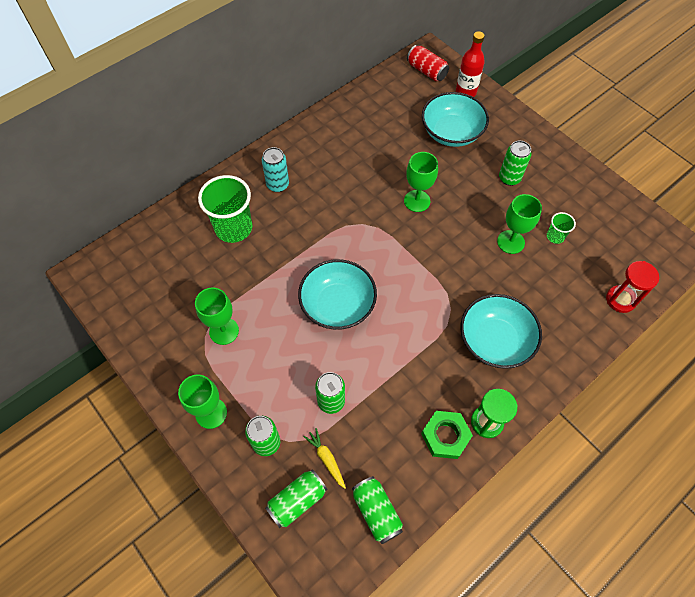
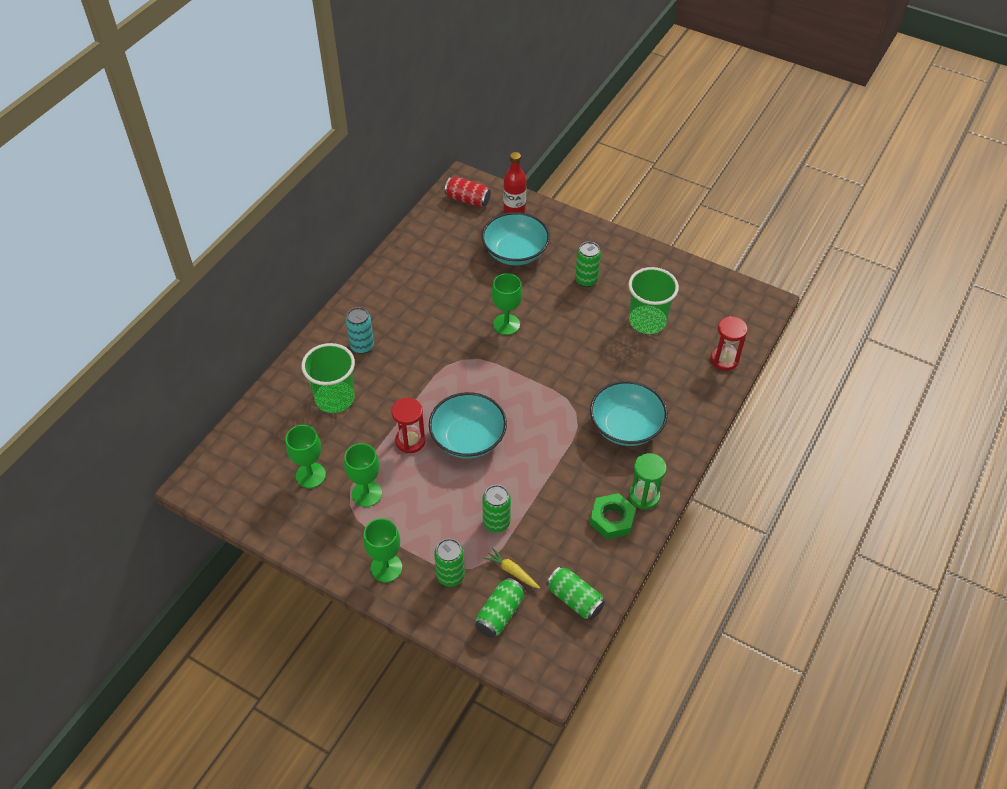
camera: 20 degrees left, 10 degrees down
green goblet [497,194,542,254] -> green goblet moved to [286,425,326,488]
green cup [547,212,576,244] -> green cup [628,267,679,334], size x2.09
none -> red hourglass [391,398,425,453]

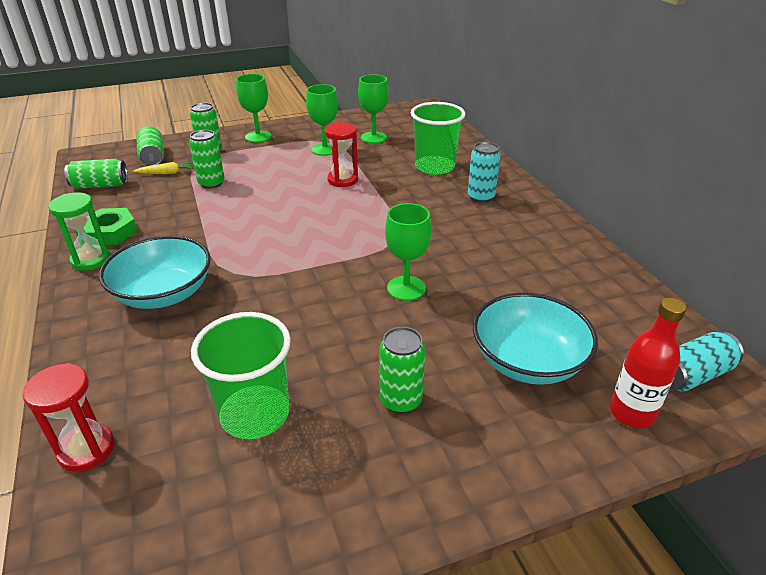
camera: 130 degrees right, 15 degrees down
turquoise bowl [429,392,507,459] -> none
red can [445,177,491,208] -> turquoise can [670,332,744,391]

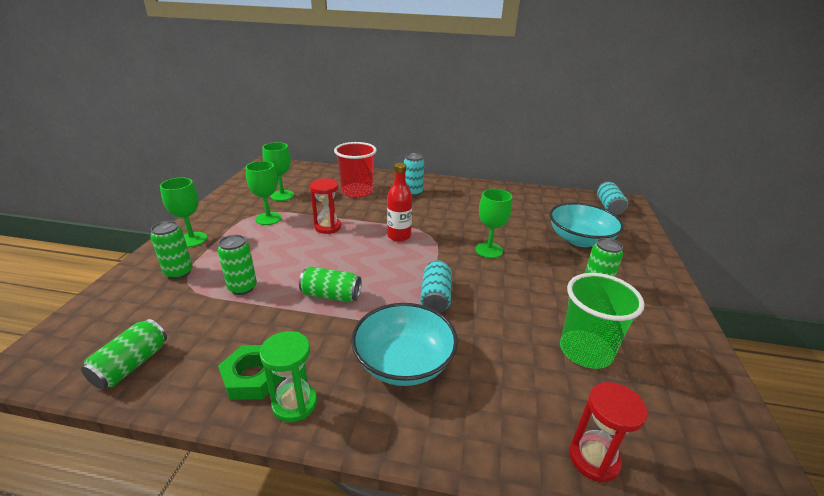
camera: 60 degrees left, 5 degrees down
yellow carrot [133,162,194,174] -> none
green can [136,126,164,166] -> green can moved to [299,267,362,302]
green cup [411,102,465,175] -> red cup [334,142,377,198]
red bottle [610,298,686,428] -> red bottle moved to [387,163,412,242]
none -> turquoise can [420,260,452,313]

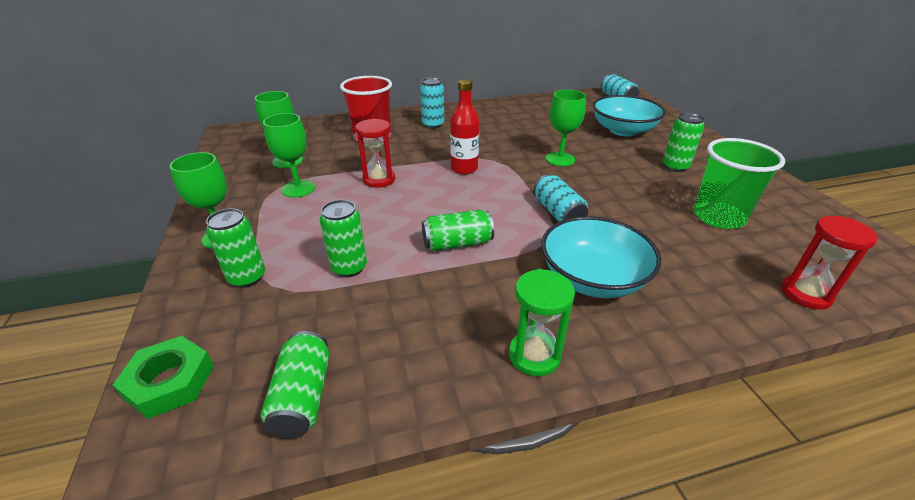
camera: 25 degrees left, 5 degrees up
green nut [218,345,284,400] -> green nut moved to [113,336,214,419]

